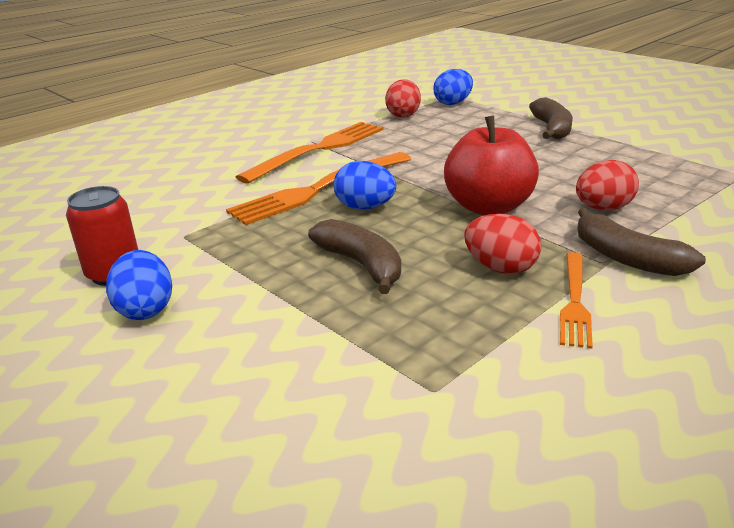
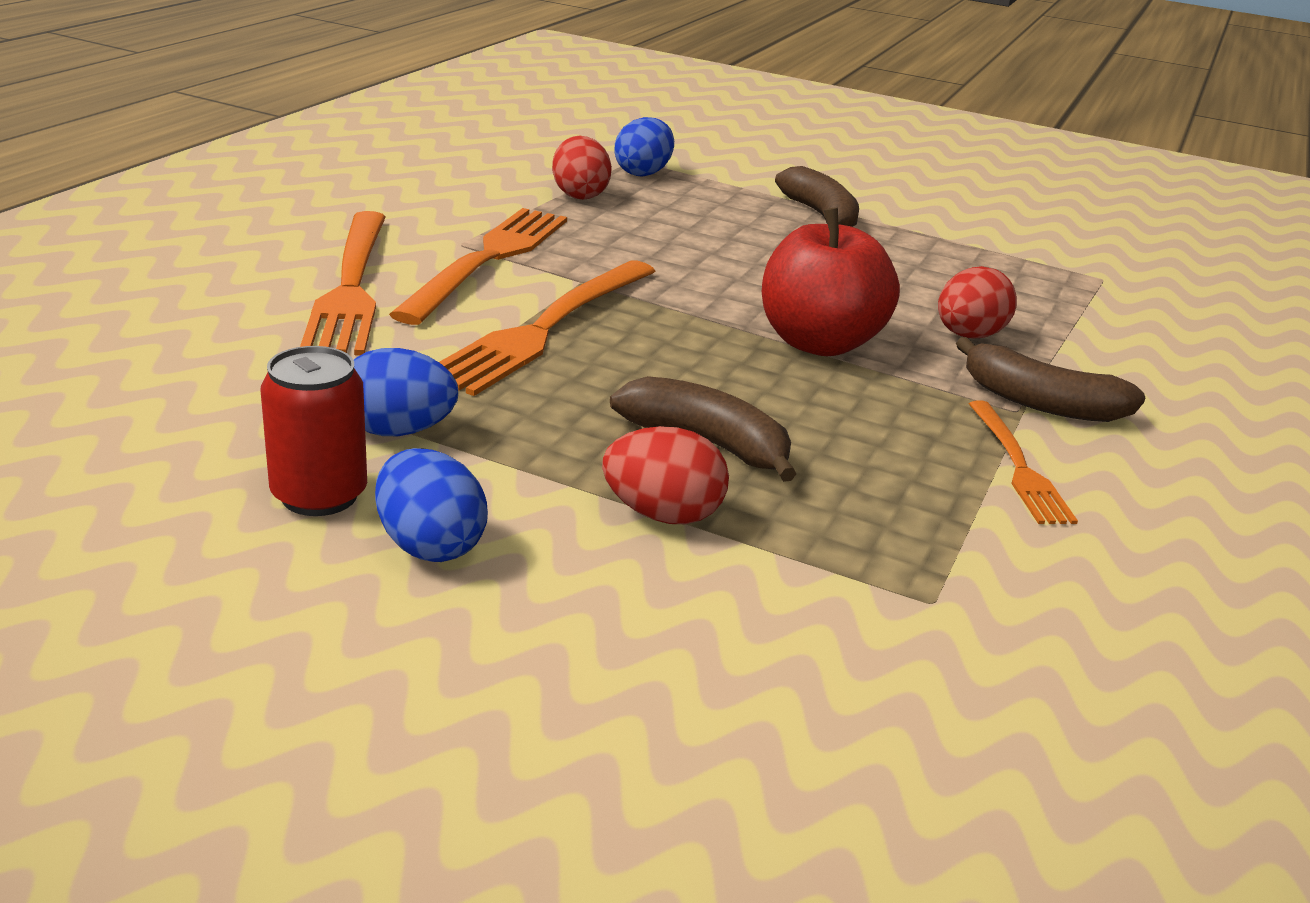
camera: 25 degrees left, 0 degrees up
blue egg [334,161,396,209] -> blue egg moved to [354,348,458,436]
red egg [464,214,541,274] -> red egg moved to [602,426,729,524]
none -> orange fork [300,211,386,356]

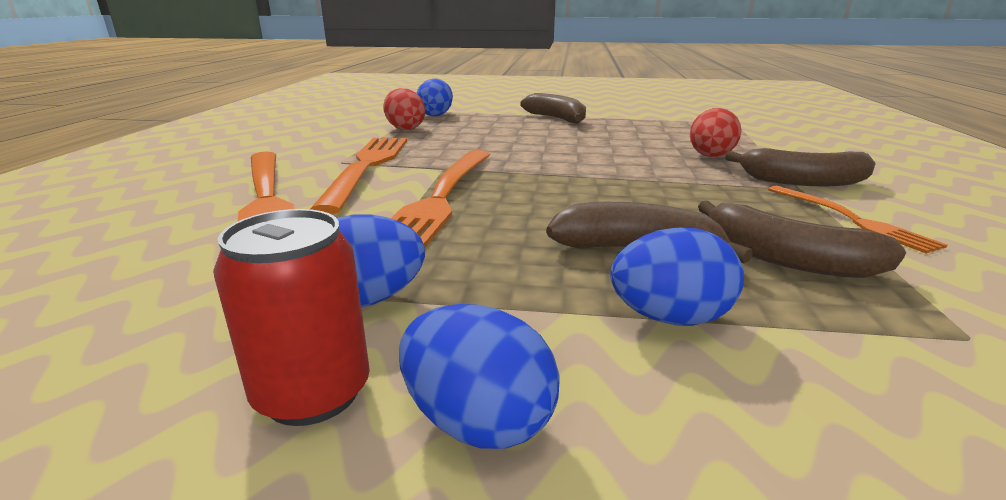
camera: 15 degrees left, 5 degrees down
red egg [602,426,729,524] -> blue egg [610,228,744,326]
red apple [762,207,900,356] -> none
none -> brown banana [698,201,906,278]

